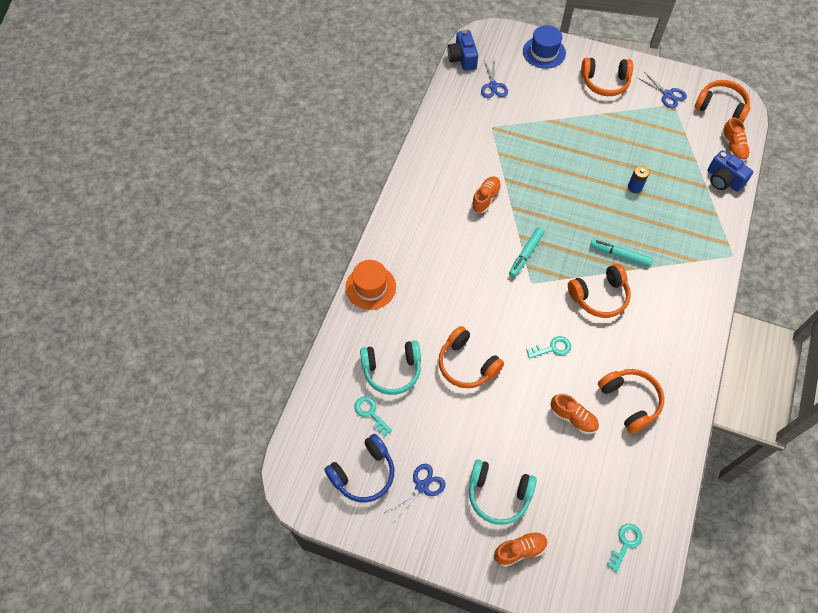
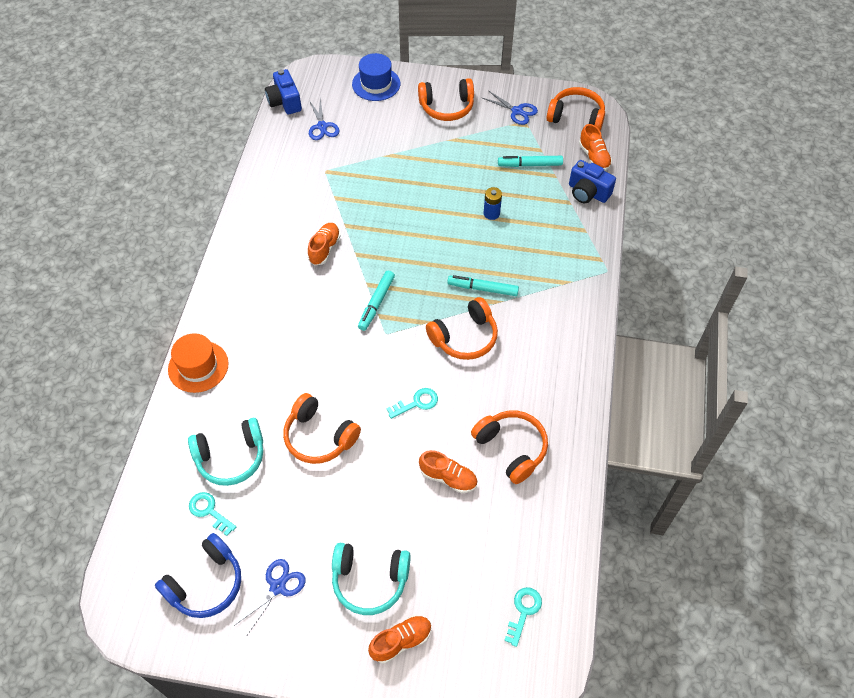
camera: 10 degrees left, 5 degrees down
none -> turquoise marker [498,156,563,167]

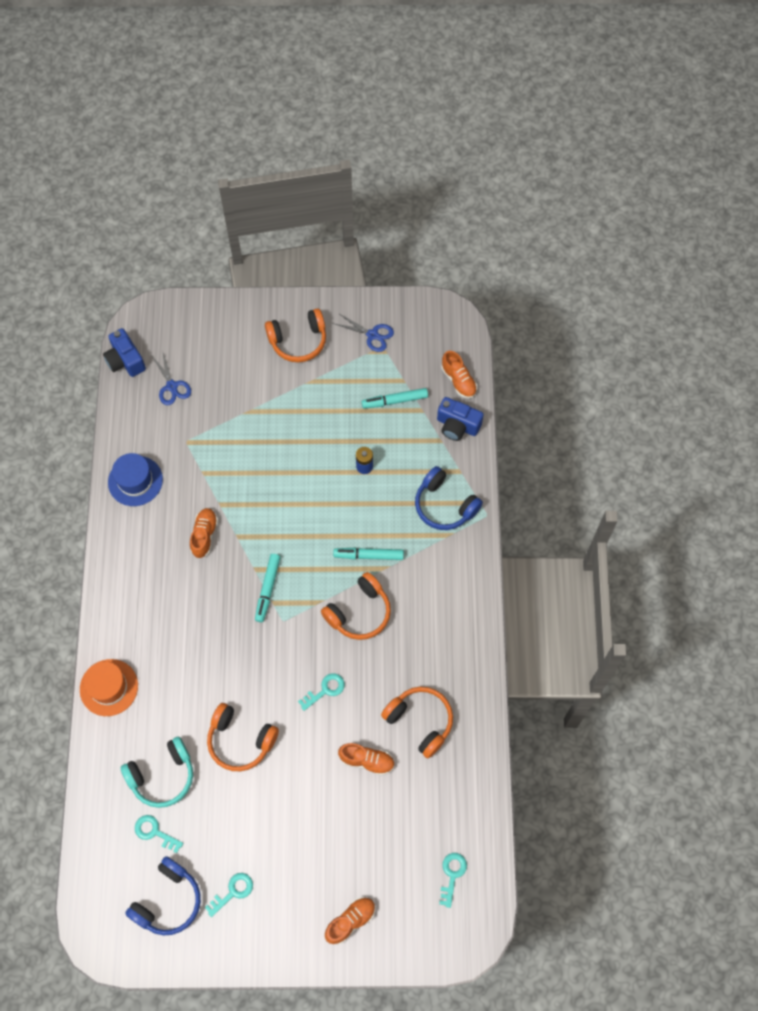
camera: 10 degrees left, 10 degrees up
blue scissors [234,559,306,637] -> turquoise key [205,873,253,917]
turquoise headphones [332,543,411,615] -> none
blue hat [352,53,400,101] -> blue hat moved to [108,453,163,506]
orange headphones [547,87,605,131] -> none
none -> blue headphones [415,466,483,530]

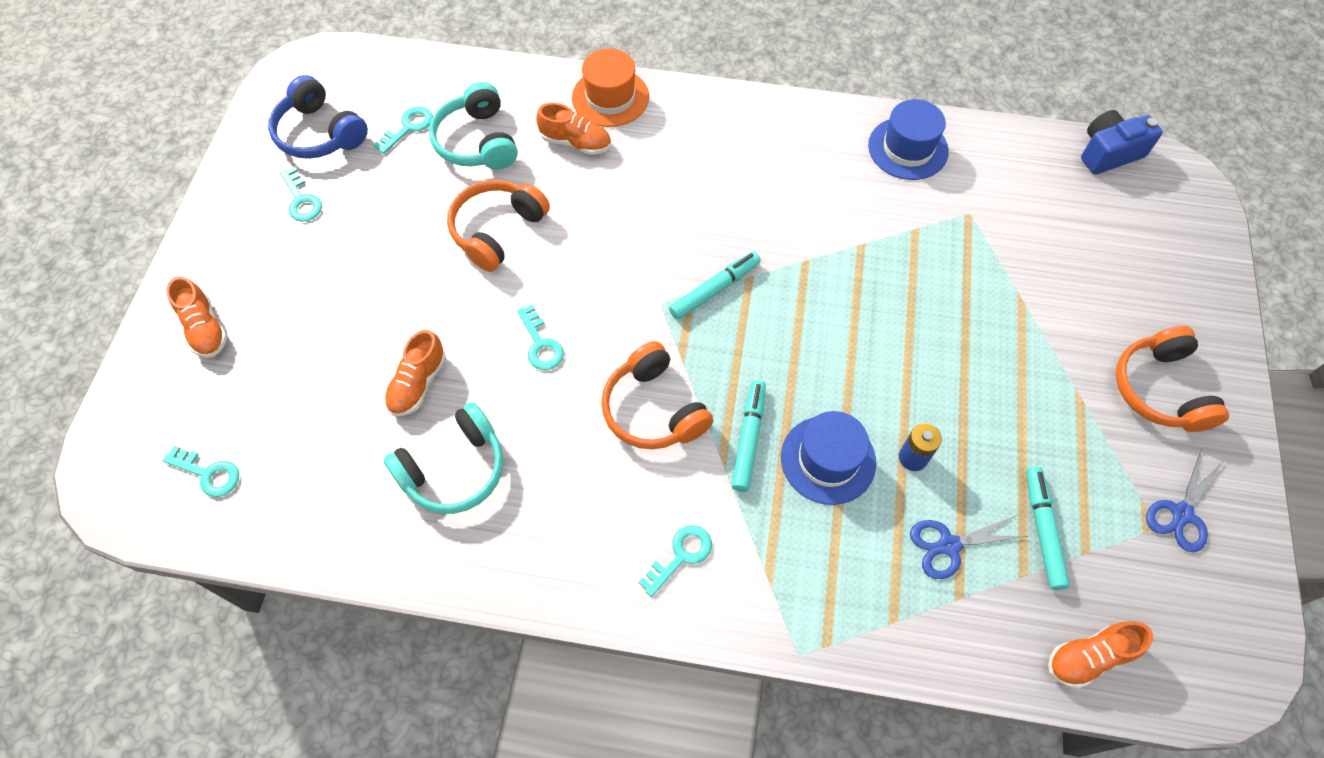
camera: 100 degrees right, 5 degrees down
blue scissors [151,350,191,405] -> blue scissors moved to [910,515,1028,579]
orange shoe [190,508,218,558] -> orange shoe moved to [536,103,611,155]
turquoise marker [255,554,281,622] -> turquoise marker turned 120 degrees clockwise [669,252,761,320]
orange headphones [381,686,453,758] -> turquoise headphones [383,402,503,514]
blue headphones [415,466,483,530] -> none
blue camera [437,397,484,441] -> none
none -> turquoise key [638,525,712,597]
none -> blue hat [781,411,876,505]

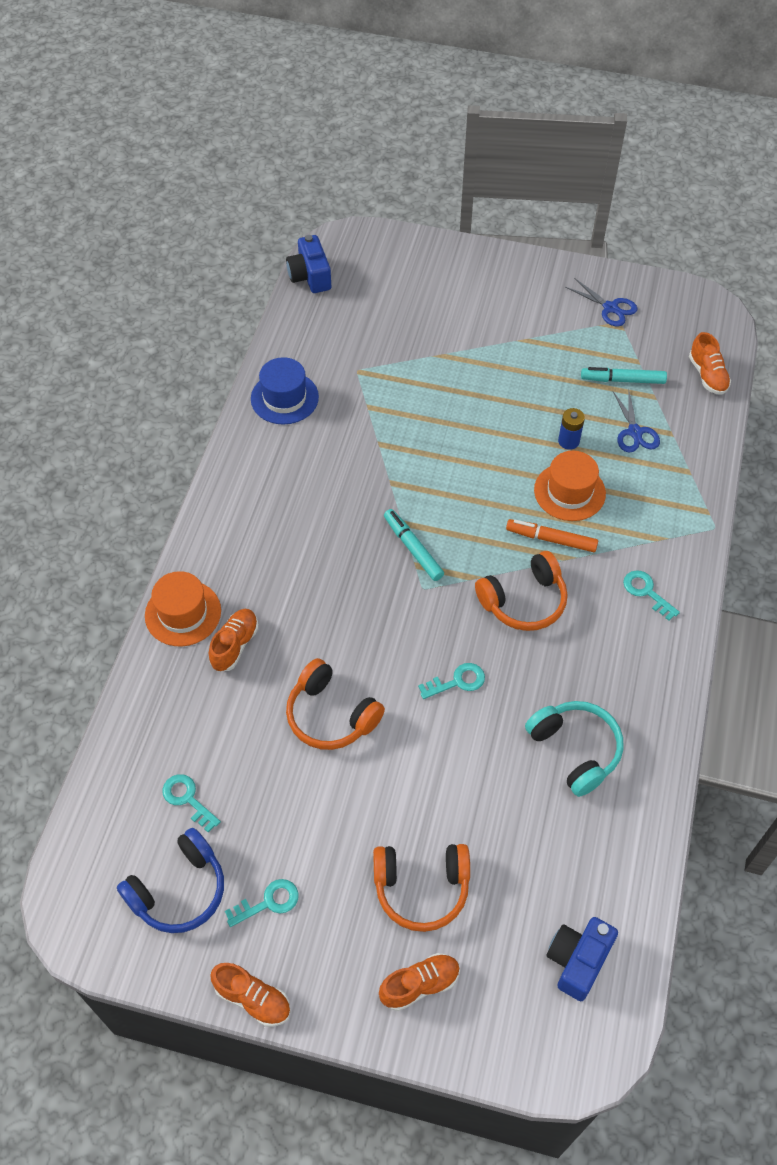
camera: 85 degrees left, 5 degrees down
turquoise key [162,446,239,497] -> blue camera [547,917,618,1001]
orange shoe [384,330,446,416] -> orange shoe moved to [210,963,291,1027]
turquoise headphones [429,82,518,170] -> none
turquoise marker [731,380,766,492] -> orange marker [506,519,598,552]
blue hat [781,411,876,505] -> orange hat [534,451,606,521]
orange headphones [1116,326,1229,432] -> orange headphones moved to [373,844,470,932]

